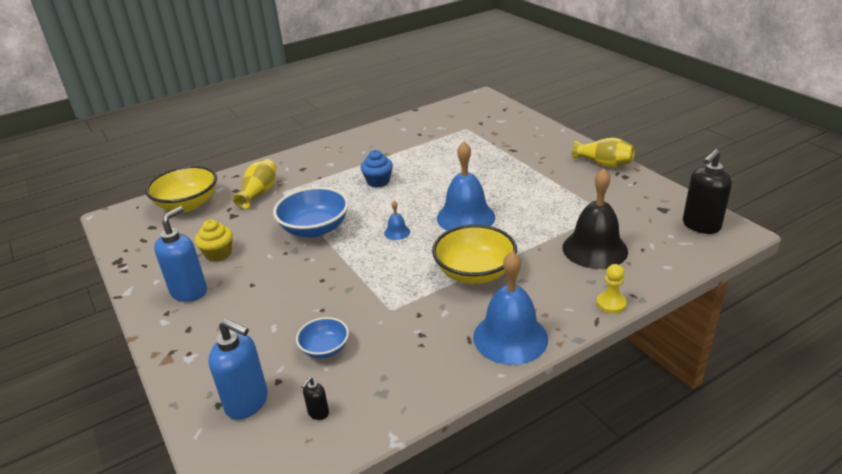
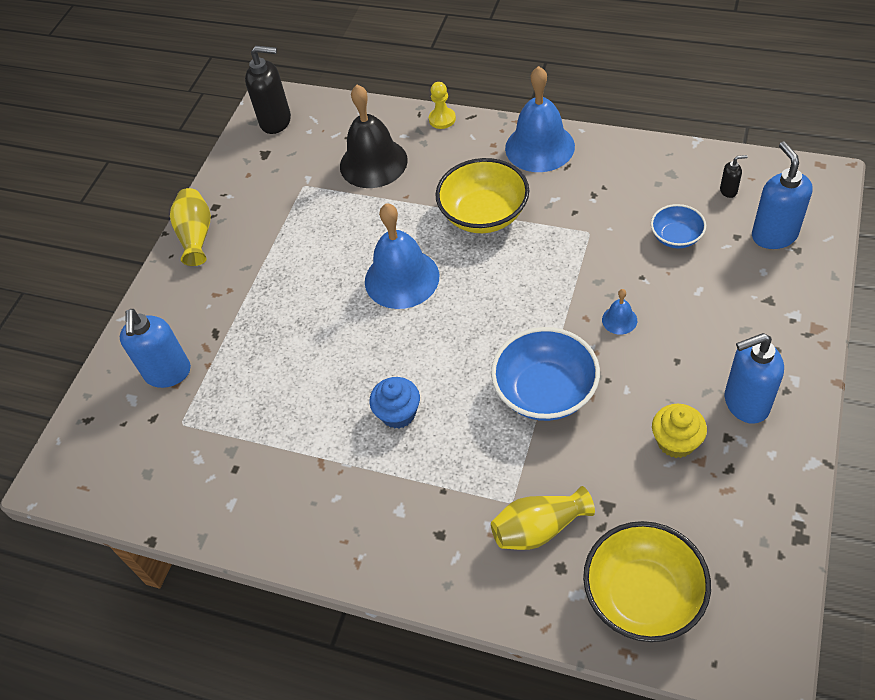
camera: 125 degrees left, 20 degrees up
blue bell [384,201,410,240] -> blue bell moved to [602,289,637,334]
none -> blue soap dispenser [120,309,191,388]

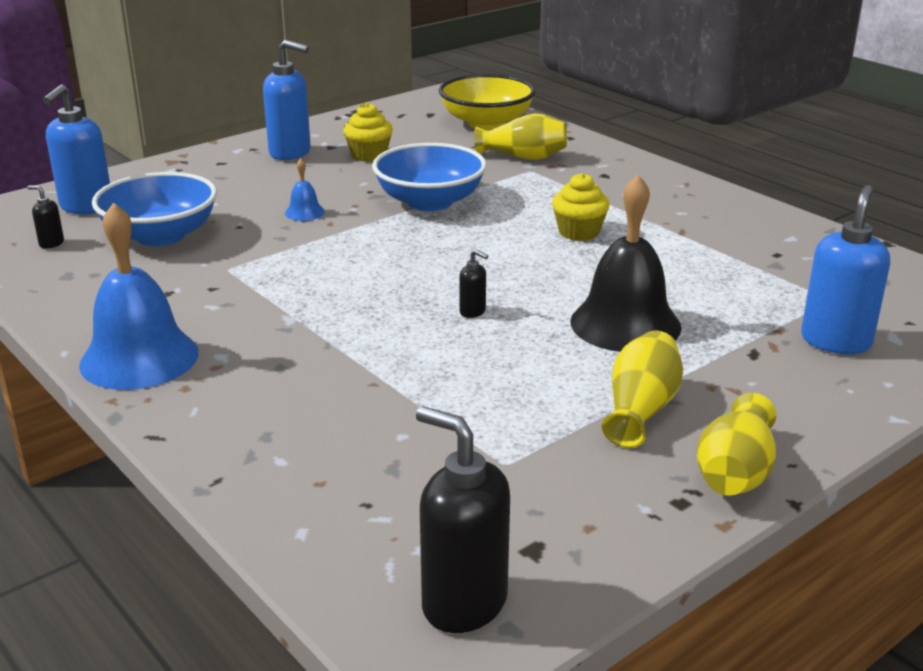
camera: 155 degrees left, 25 degrees down
black bell [340,85,408,188] -> black bell moved to [570,174,681,352]
blue bell [365,203,439,309] -> black soap dispenser [459,249,488,318]
blue cupcake [369,377,420,429] -> yellow cupcake [552,173,610,241]
yellow pawn [429,82,456,129] -> none
yellow bowl [436,158,529,233] -> none
blue bowl [651,204,706,248] -> blue bowl [92,172,217,246], size x1.78
none -> yellow vase [602,331,683,448]

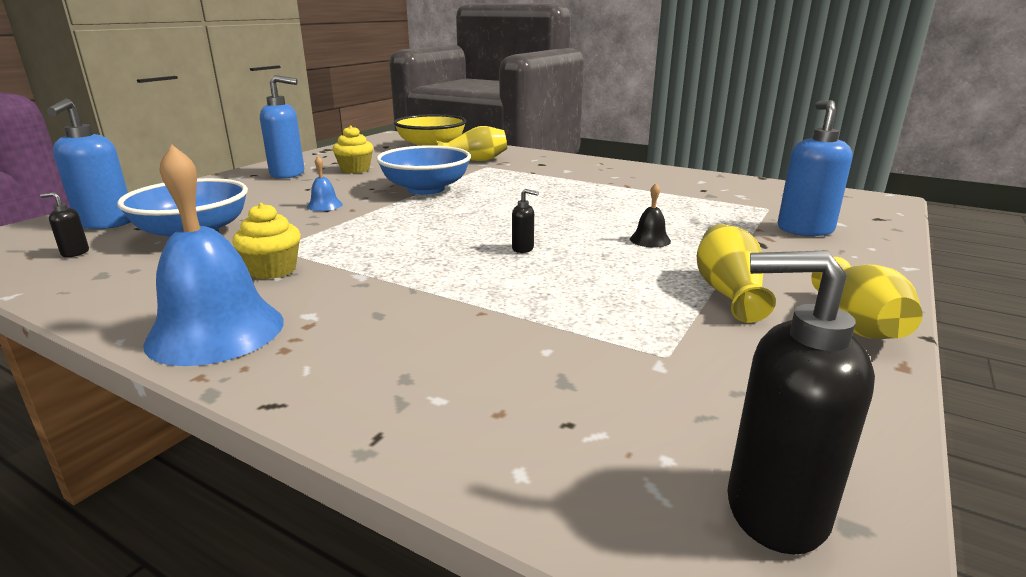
camera: 20 degrees left, 5 degrees down
yellow cupcake [552,173,610,241] -> yellow cupcake moved to [232,203,301,279]
black bell [570,174,681,352] -> black bell [630,183,671,248], size x0.44

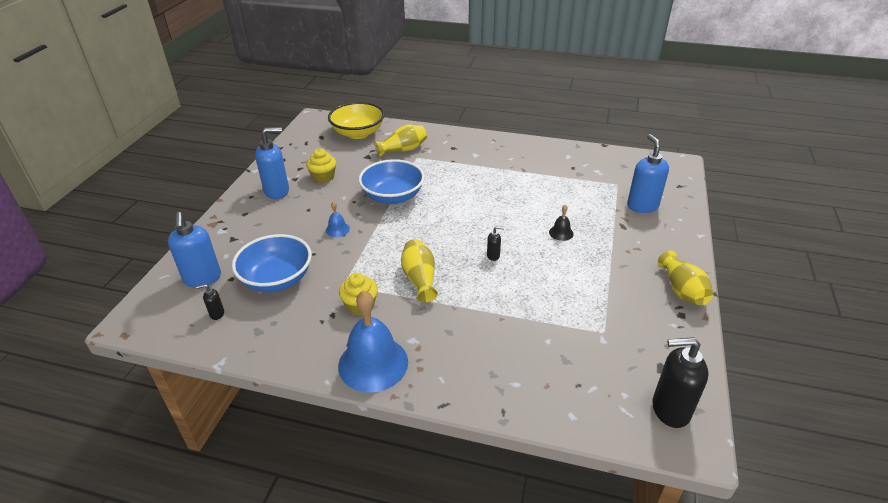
camera: 15 degrees left, 15 degrees up
yellow vase [697,224,776,323] -> yellow vase moved to [401,239,438,303]

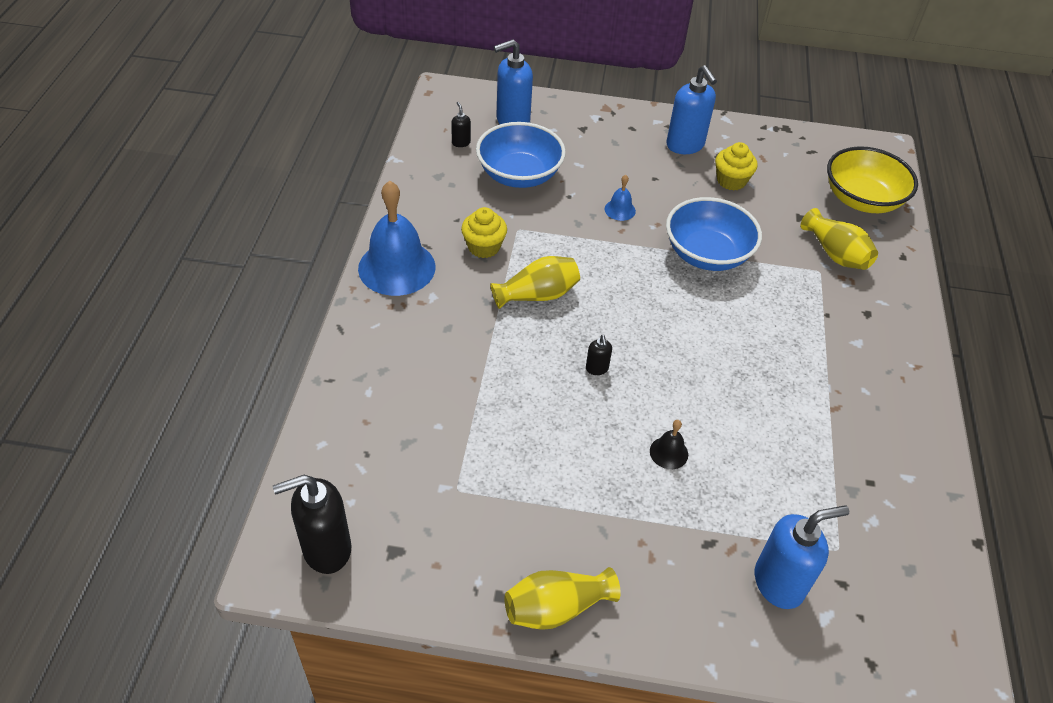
camera: 80 degrees right, 10 degrees up
black soap dispenser [652,337,708,428] -> black soap dispenser turned 105 degrees counterclockwise [273,475,351,574]

